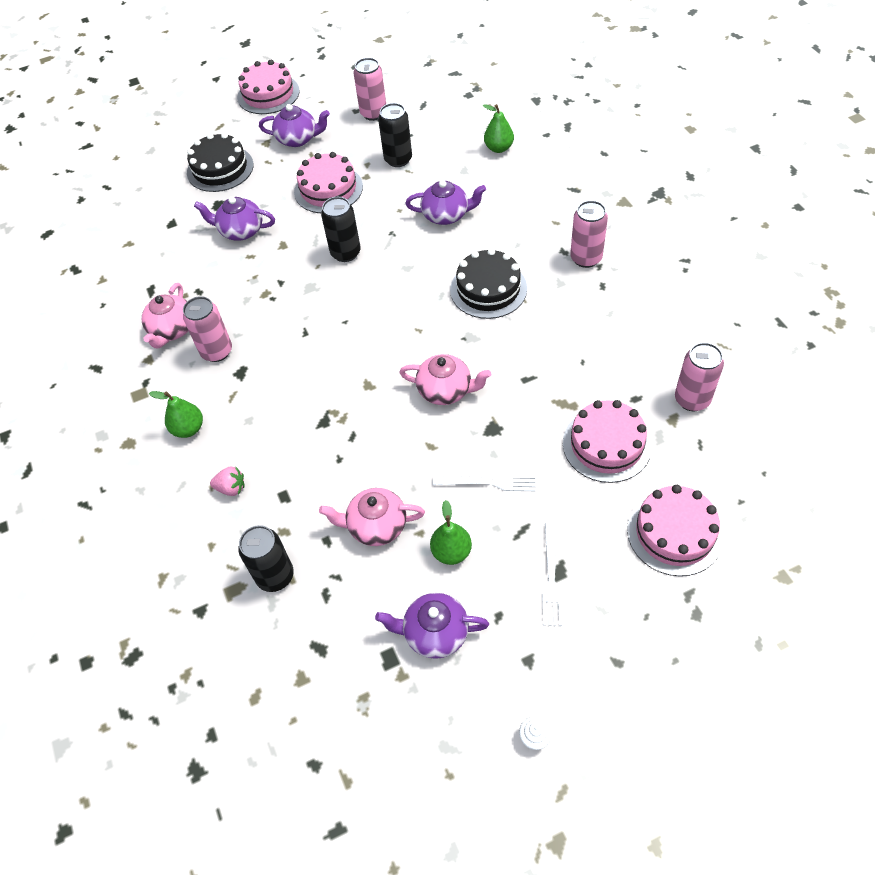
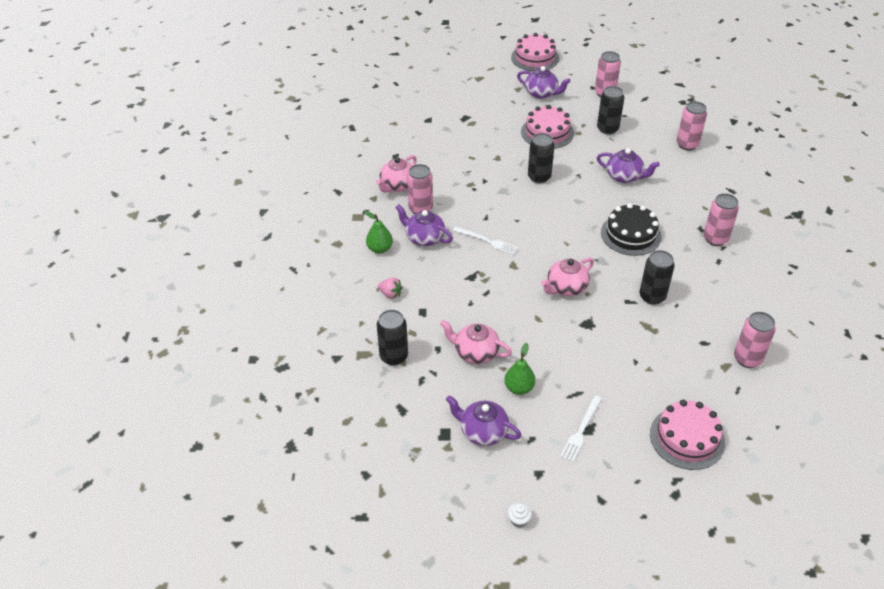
camera: 20 degrees right, 10 degrees down
black cake [187,133,254,192] -> none
purple teapot [194,196,275,241] -> purple teapot moved to [395,204,453,246]
pink teapot [399,354,491,405] -> pink teapot turned 105 degrees clockwise [541,258,594,296]
white fork [433,475,536,491] -> white fork moved to [453,227,519,255]
green pear [483,104,514,153] -> pink can [677,101,707,151]
pink cake [563,400,652,483] -> none
none -> black can [640,250,675,305]

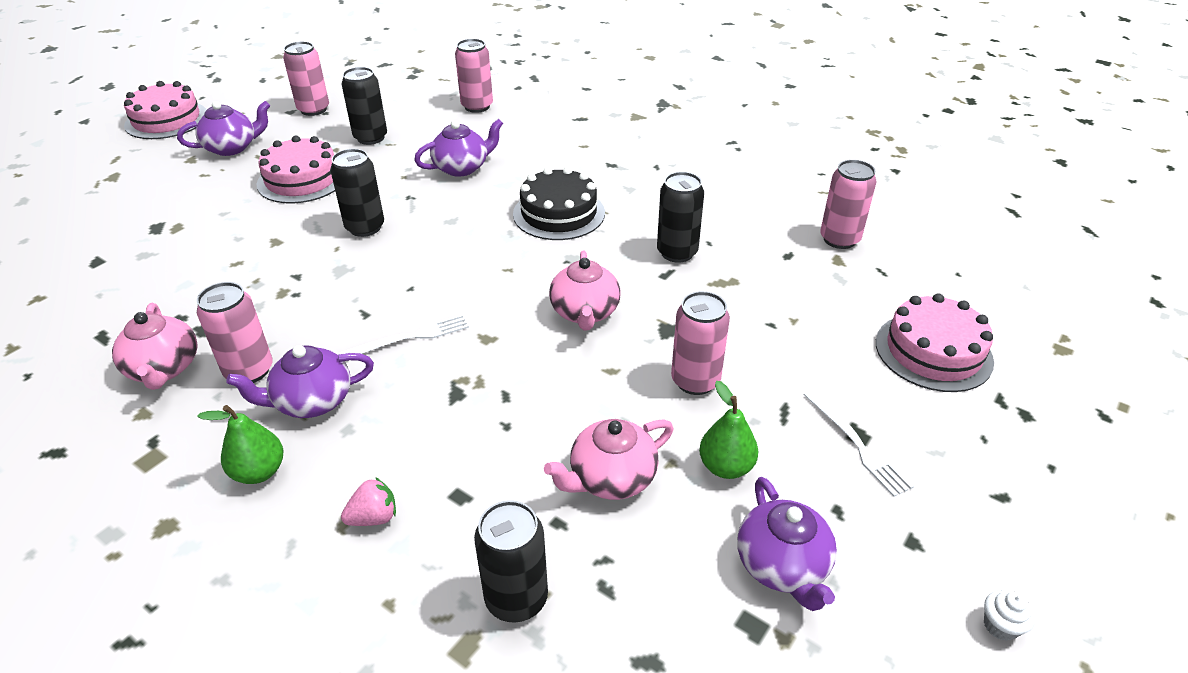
camera: 55 degrees left, 5 degrees down
purple teapot [446,395,522,446] -> purple teapot turned 75 degrees counterclockwise [737,477,837,611]
pink can [704,193,739,246] -> pink can moved to [671,291,730,395]

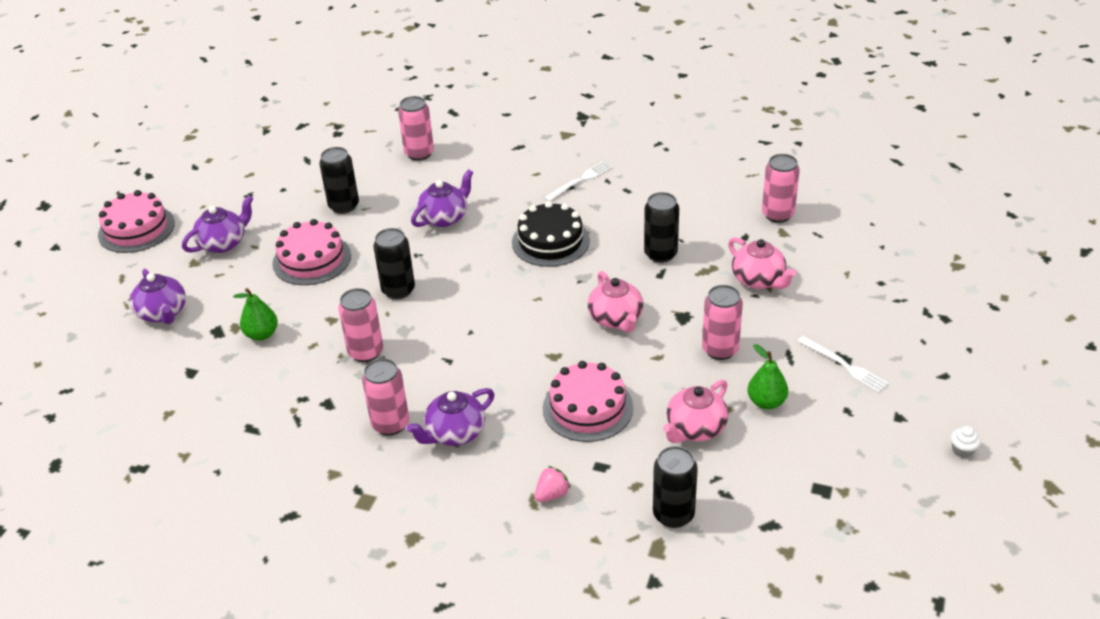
camera: 15 degrees left, 0 degrees up
pink teapot [112,303,197,390] -> pink teapot moved to [728,237,797,289]
green pear [197,405,284,484] -> green pear moved to [233,288,278,341]
pink can [283,41,329,116] -> pink can moved to [338,288,383,362]
white fork [340,314,469,354] -> white fork moved to [544,161,613,201]
purple teapot [737,477,837,611] -> purple teapot moved to [130,269,186,324]
pink cake [876,293,994,392] -> pink cake moved to [543,361,633,442]

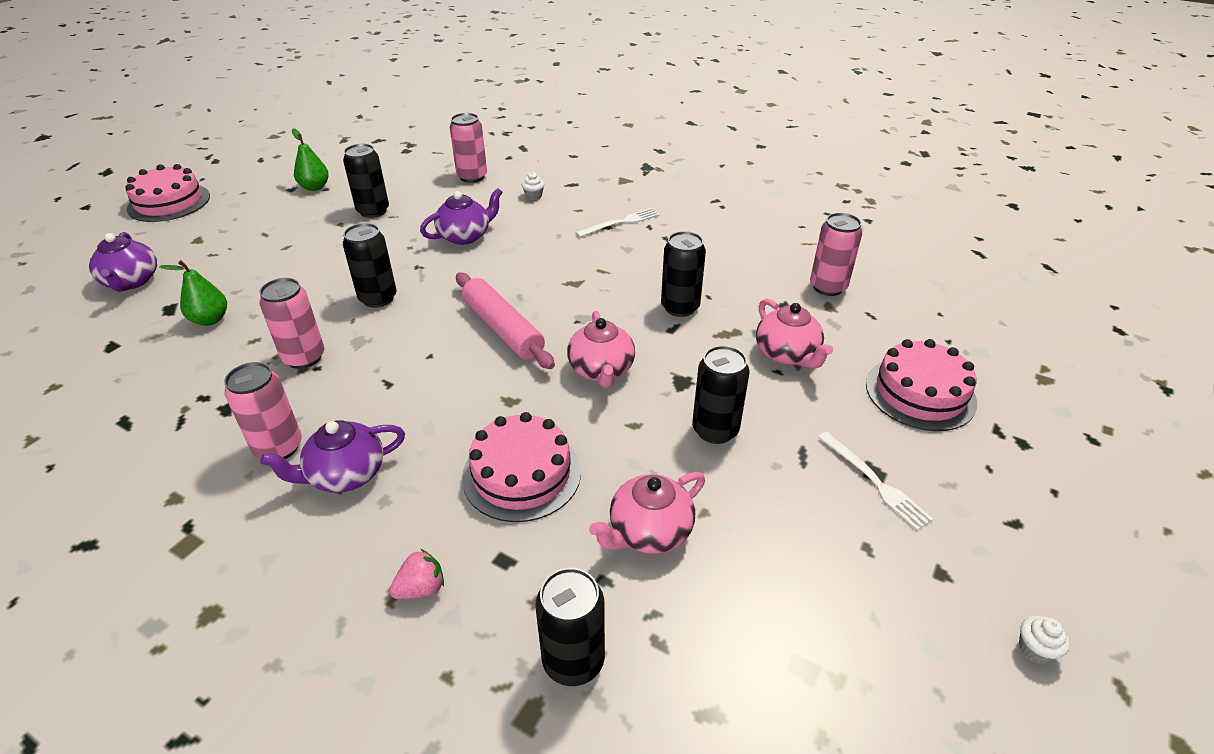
camera: 10 degrees right, 0 degrees up
purple teapot [182,195,254,253] -> none
pink cake [272,219,351,285] -> pink cake moved to [866,339,977,431]
black cake [512,201,590,267] -> none
pink can [702,285,743,360] -> black can [692,345,749,444]
green pear [747,344,788,409] -> green pear moved to [292,128,329,191]
none -> pink rolling pin [456,273,555,369]
none -> white cupcake [522,172,545,200]

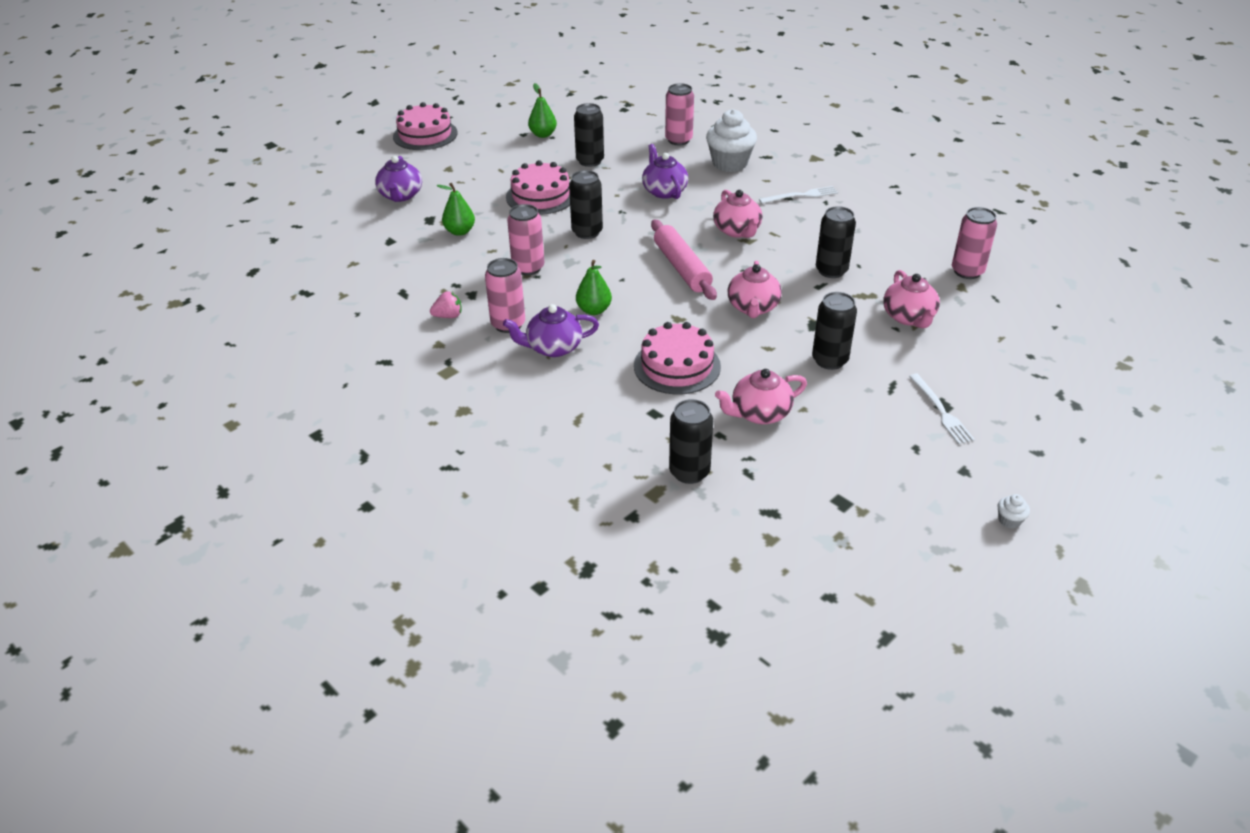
camera: 15 degrees right, 0 degrees up
pink strawberry [389,549,444,599] -> pink strawberry moved to [430,291,462,318]
purple teapot [420,188,503,245] -> purple teapot turned 90 degrees counterclockwise [642,144,688,199]
white cupcake [522,172,545,200] -> white cupcake [706,109,757,172], size x2.45
pink cake [866,339,977,431] -> pink cake moved to [506,160,570,215]
none -> green pear [576,260,612,315]
none -> pink teapot [713,190,762,238]

